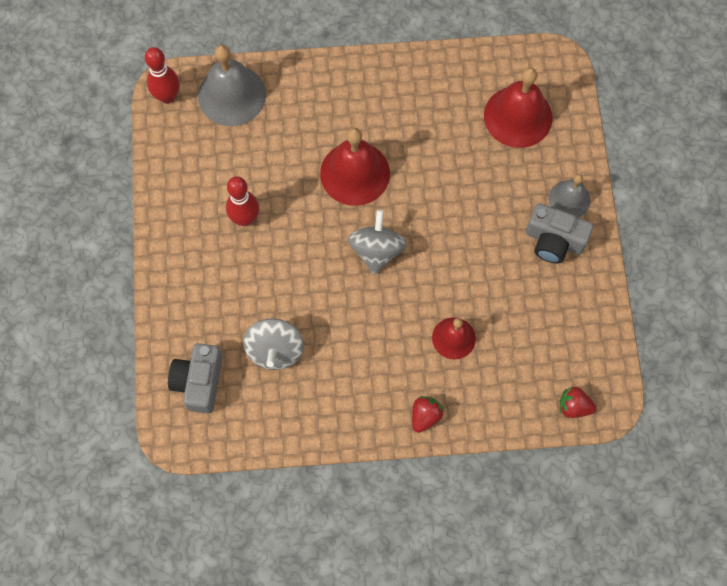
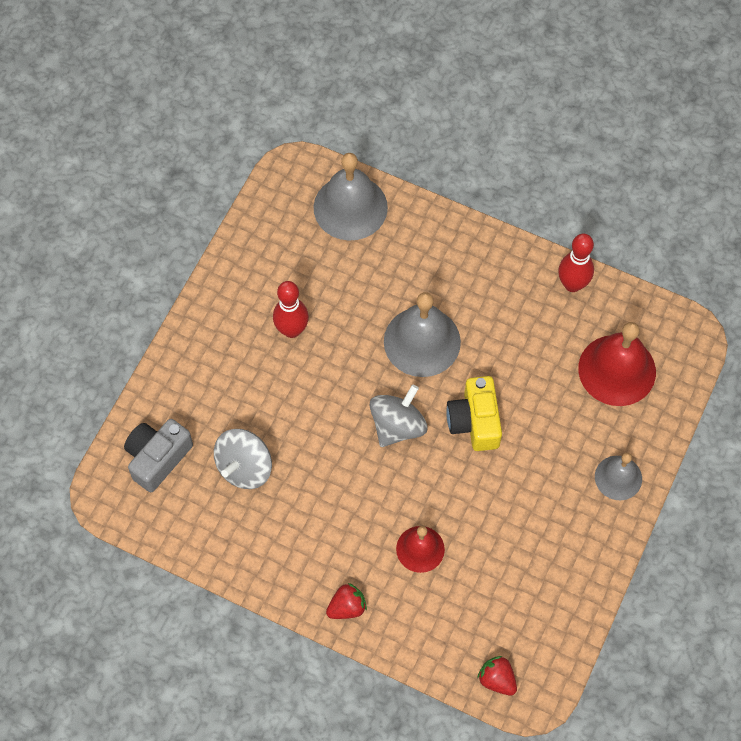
camera: 30 degrees right, 5 degrees down
red bowling pin [145,47,179,104] -> red bowling pin moved to [558,233,594,292]
red bell [320,128,390,206] -> grey bell [384,292,461,377]
grey camera [526,203,593,263] -> none
none -> yellow camera [446,376,502,451]

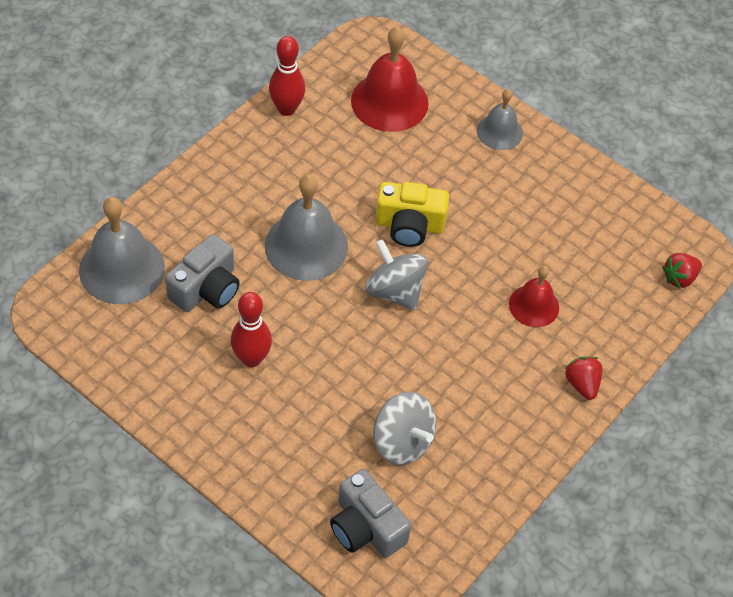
camera: 80 degrees left, 10 degrees down
none -> grey camera [165,234,240,312]

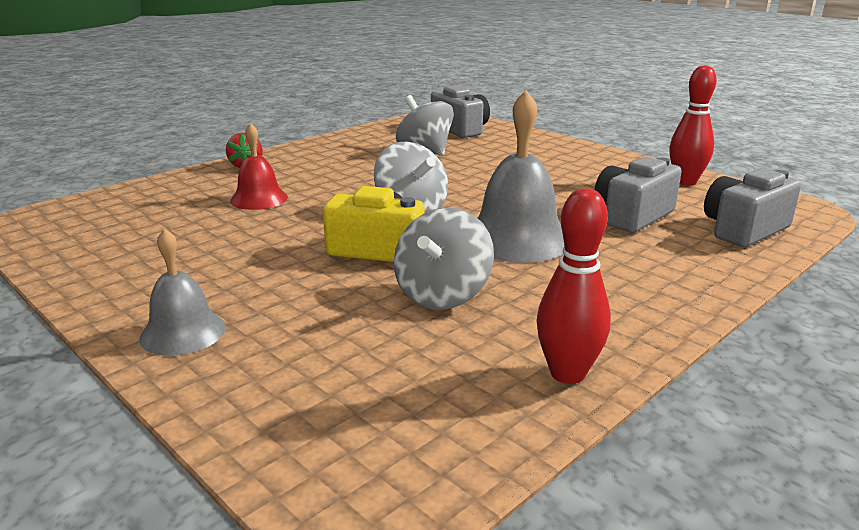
camera: 170 degrees left, 30 degrees down
grey bell [79,197,165,304] -> grey camera [704,168,801,247]
red bowling pin [231,292,272,367] -> red bowling pin moved to [669,65,717,186]
red bell [351,26,428,132] -> none
red strawberry [662,253,702,288] -> none
none -> grey spinning top [394,208,494,310]

